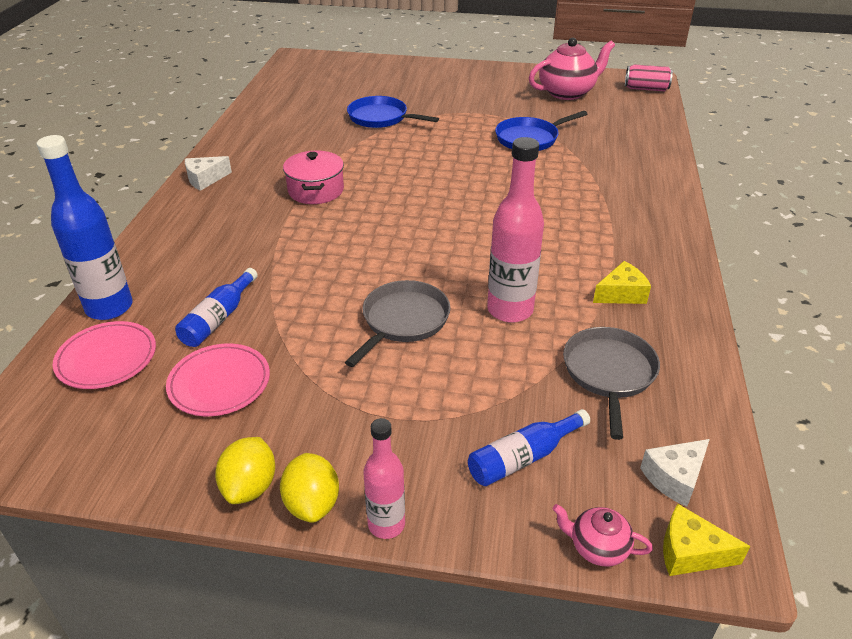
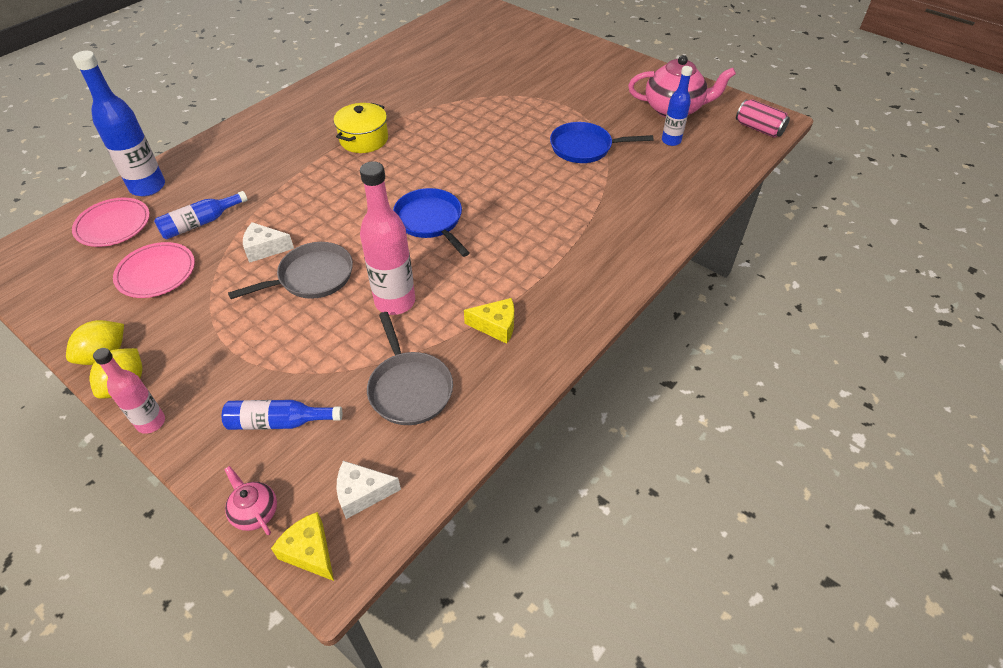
camera: 30 degrees right, 10 degrees up
white cheese [185,156,232,191] -> white cheese moved to [243,222,294,263]
pink pot [283,151,344,204] -> yellow pot [334,103,388,153]
blue pan [347,96,439,128] -> blue pan moved to [393,188,470,257]
grey pan [563,327,660,440] -> grey pan turned 120 degrees clockwise [367,312,453,425]
none -> blue bottle [662,66,693,146]

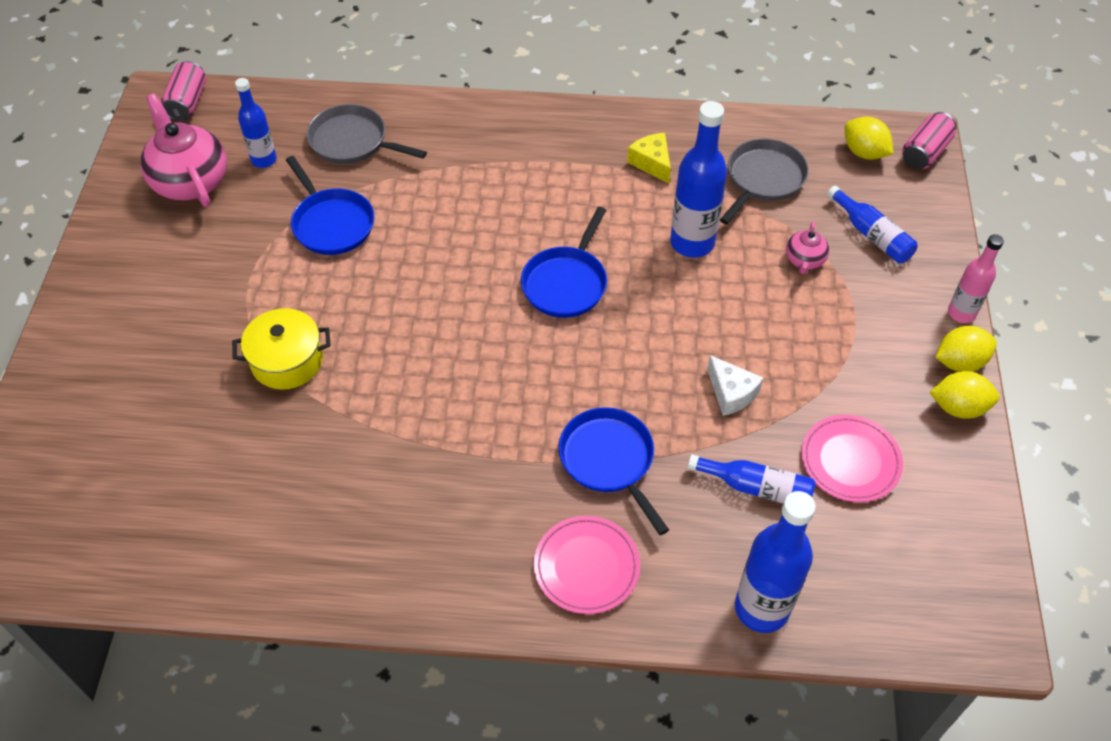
camera: 125 degrees left, 5 degrees up
pink plate [72,198,150,247] -> pink plate moved to [534,516,640,614]
pink teapot [224,466,277,535] -> pink teapot moved to [786,221,829,274]
grey pan [228,242,353,299] -> grey pan moved to [306,104,427,164]
yellow cheese [271,512,334,581] -> pink can [902,112,957,169]
yellow pot [334,103,388,153] -> yellow pot moved to [232,308,330,390]
white cheese [336,461,401,519] -> yellow lemon [845,117,893,160]
pink bottle [360,161,415,315] -> blue bottle [670,101,727,258]
none -> blue pan [558,407,669,535]

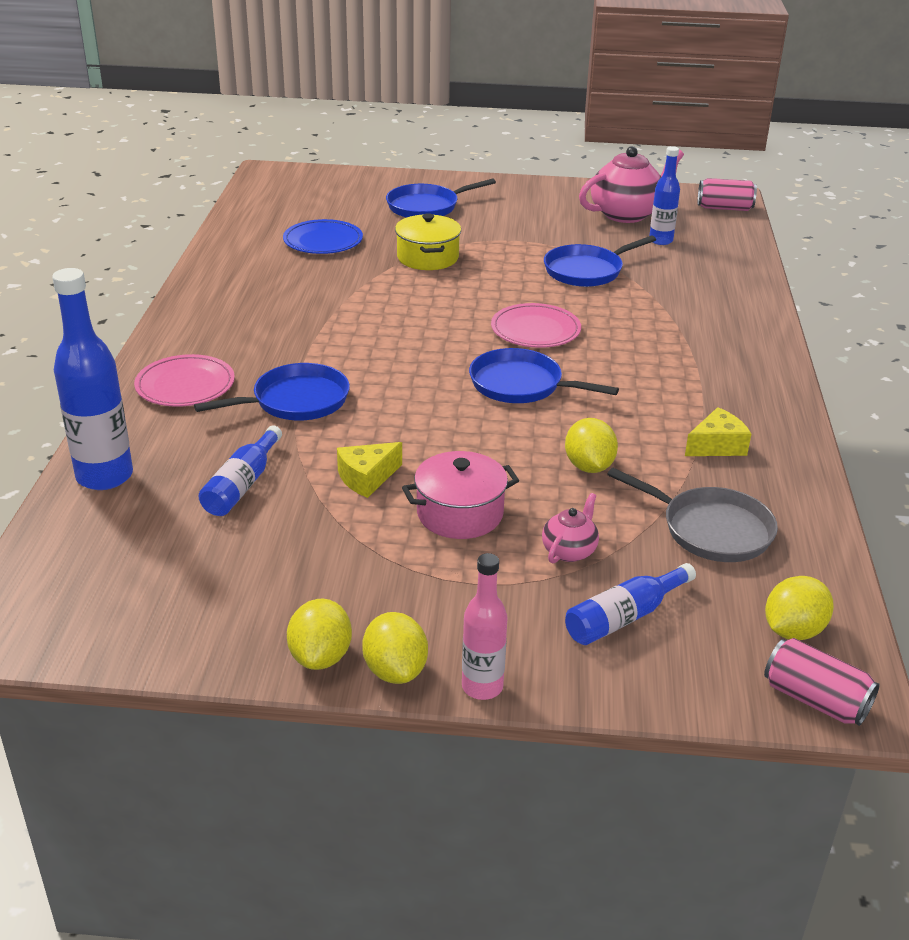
camera: 90 degrees right, 20 degrees down
grey pan [306,104,427,164] -> none
blue bottle [670,101,727,258] -> yellow lemon [565,418,618,473]
white cheese [707,355,763,416] -> yellow cheese [337,442,402,498]
pink teapot [786,221,829,274] -> pink teapot turned 105 degrees clockwise [542,493,599,564]
pink plate [801,415,903,502] -> pink plate moved to [491,303,581,348]
none -> blue plate [283,219,363,254]
none -> blue pan [386,179,496,218]
none -> pink pot [402,451,519,539]

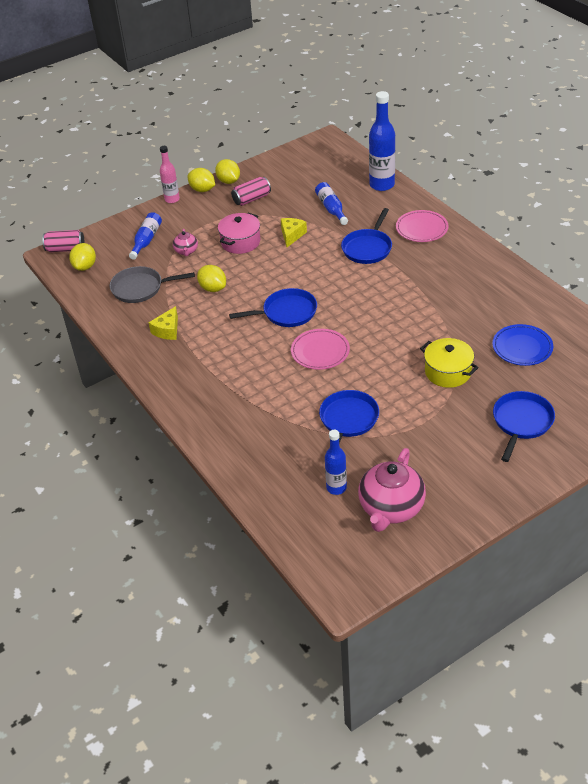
camera: 145 degrees right, 10 degrees up
pink can [698,178,757,211] -> pink can moved to [231,177,271,206]

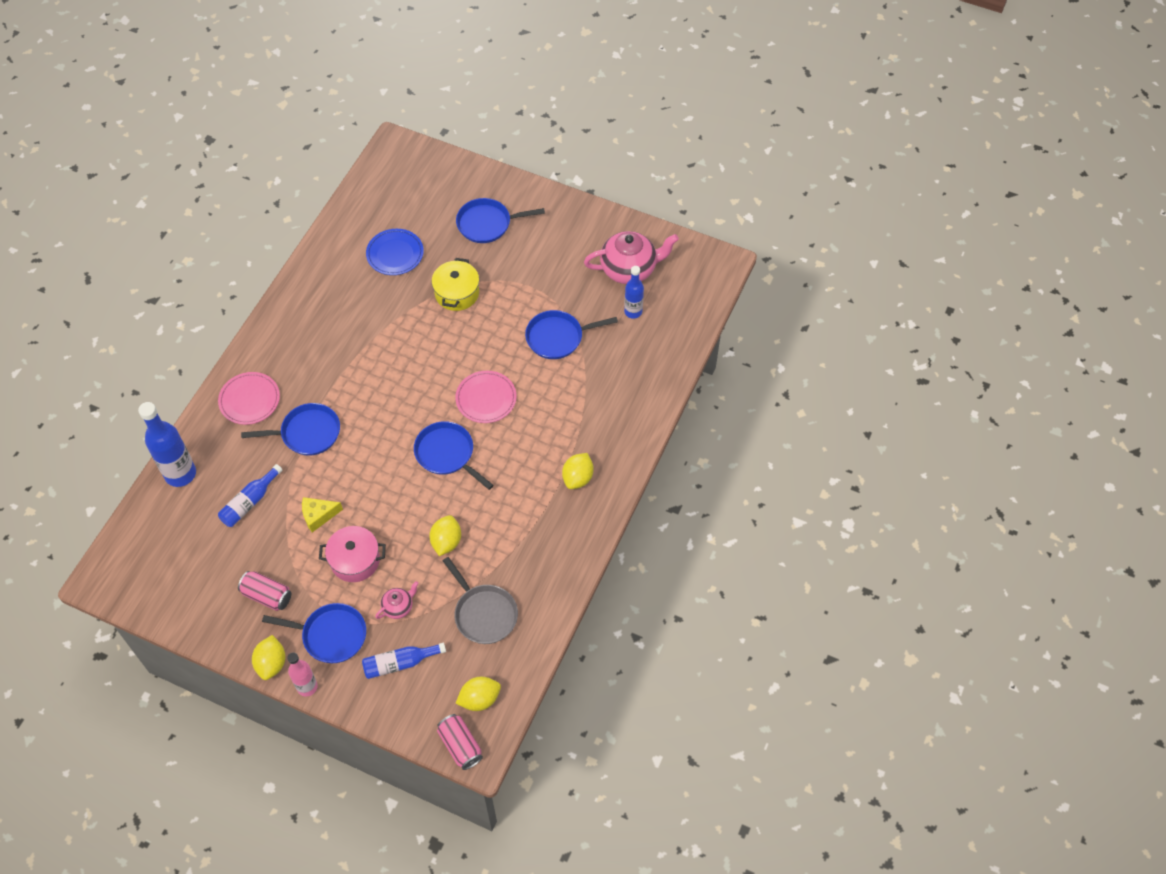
camera: 125 degrees left, 15 degrees up
yellow cheese [148,306,178,340] -> none
yellow lemon [215,159,240,184] -> yellow lemon moved to [562,453,594,489]
none -> blue pan [262,603,366,663]

